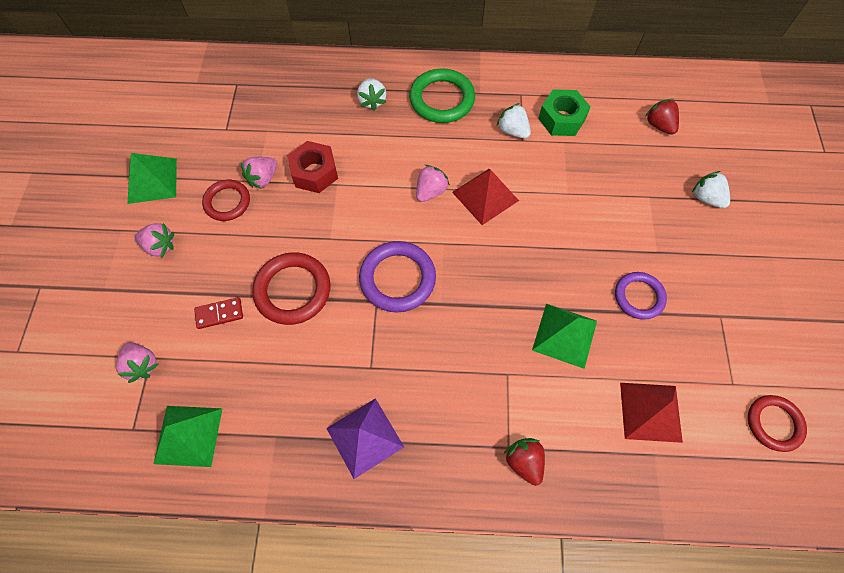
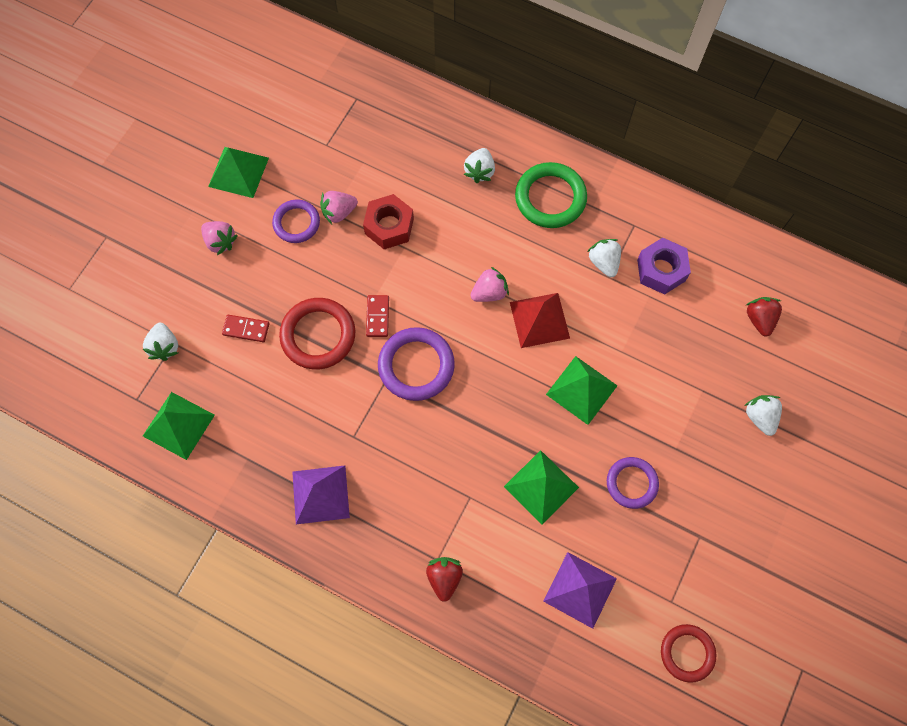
camera: 25 degrees right, 5 degrees up
pink strawberry [116,342,158,383] -> white strawberry [143,323,178,361]
red ring [202,180,250,221] -> purple ring [272,199,320,243]
green nut [538,89,591,136] -> purple nut [637,238,691,295]
red pyramid [620,383,683,443] -> purple pyramid [543,552,617,629]
none -> red domino [366,295,389,337]
none -> green pyramid [546,356,617,425]

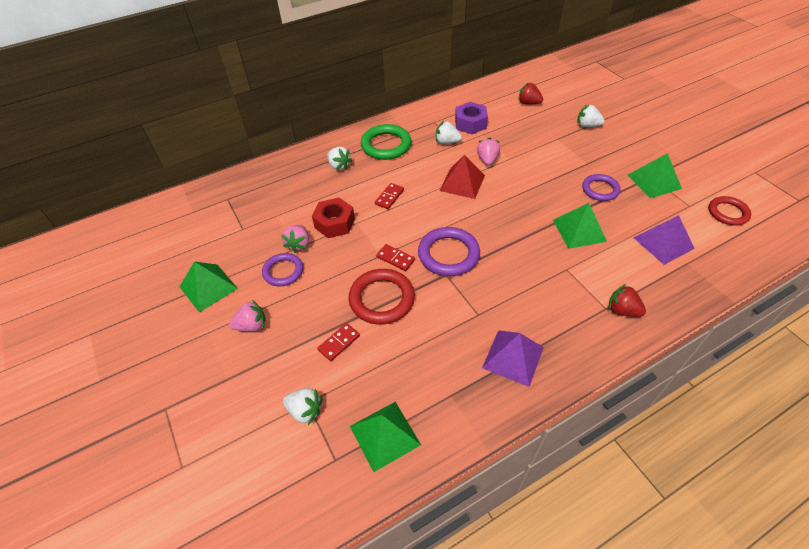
camera: 55 degrees left, 20 degrees down
pink strawberry [470,267,509,302] -> pink strawberry moved to [477,137,500,166]
green pyramid [546,356,617,425] -> green pyramid moved to [628,153,682,198]
none -> red domino [375,183,404,209]

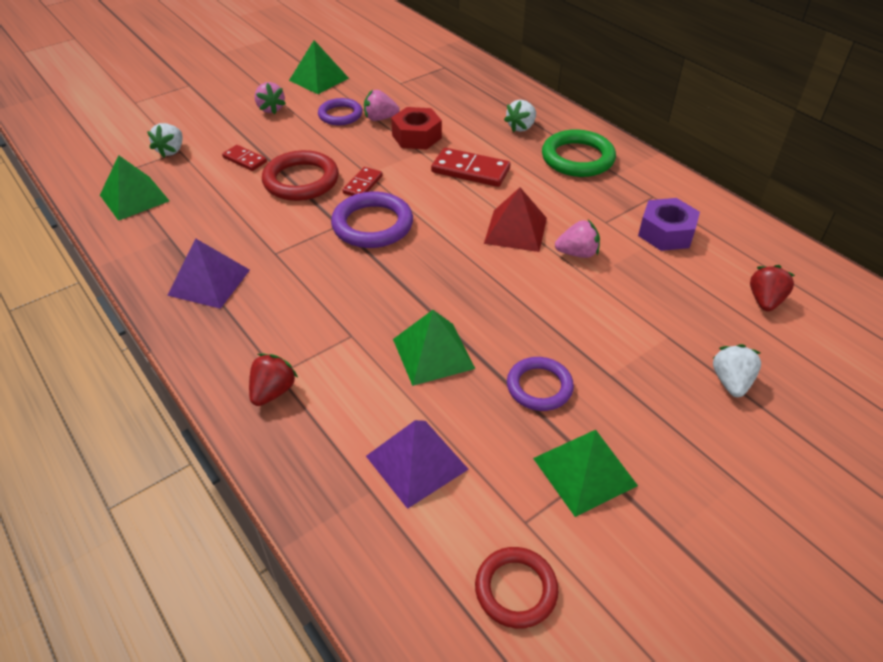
camera: 80 degrees right, 5 degrees down
red domino [375,183,404,209] -> red domino [431,148,511,187], size x1.68
white strawberry [436,121,462,144] -> none

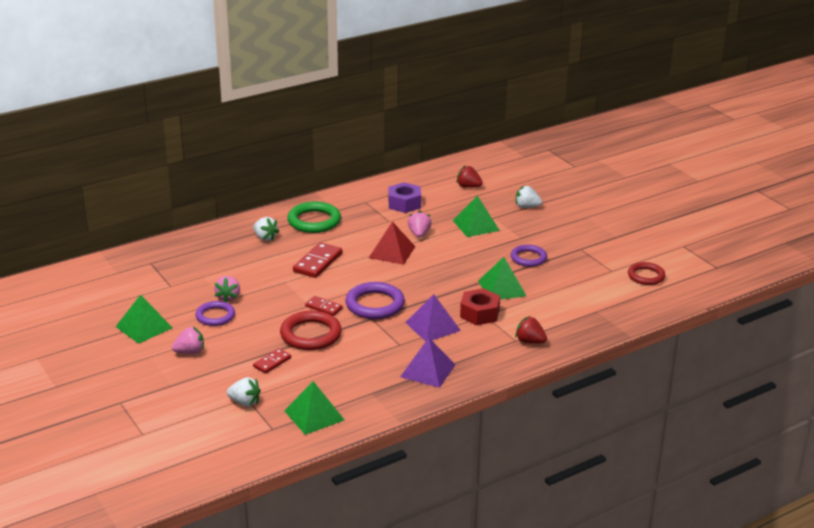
camera: 85 degrees left, 15 degrees down
purple pyramid [366,420,469,509] -> purple pyramid moved to [405,294,461,342]
red nut [391,107,442,149] -> red nut moved to [460,288,500,325]
green pyramid [533,430,638,517] -> green pyramid moved to [453,195,500,237]

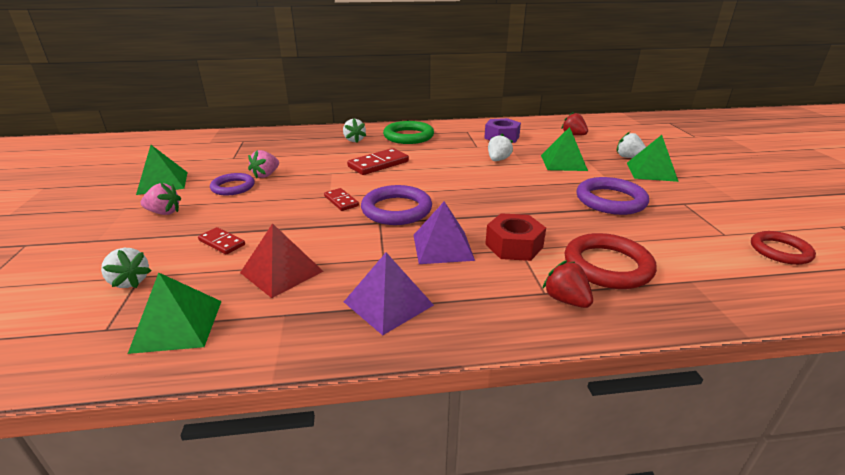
camera: 25 degrees right, 0 degrees up
red domino [253,348,291,374] -> red domino turned 60 degrees clockwise [198,227,245,254]
red ring [280,311,342,350] -> red ring moved to [565,233,657,289]
red pyramid [369,222,416,265] -> red pyramid moved to [240,223,323,298]
pink strawberry [408,211,432,238] -> white strawberry [488,134,513,161]
green pyramid [478,257,526,300] -> green pyramid moved to [627,135,679,182]
purple ring [511,245,547,267] -> purple ring [576,177,649,215], size x1.53

